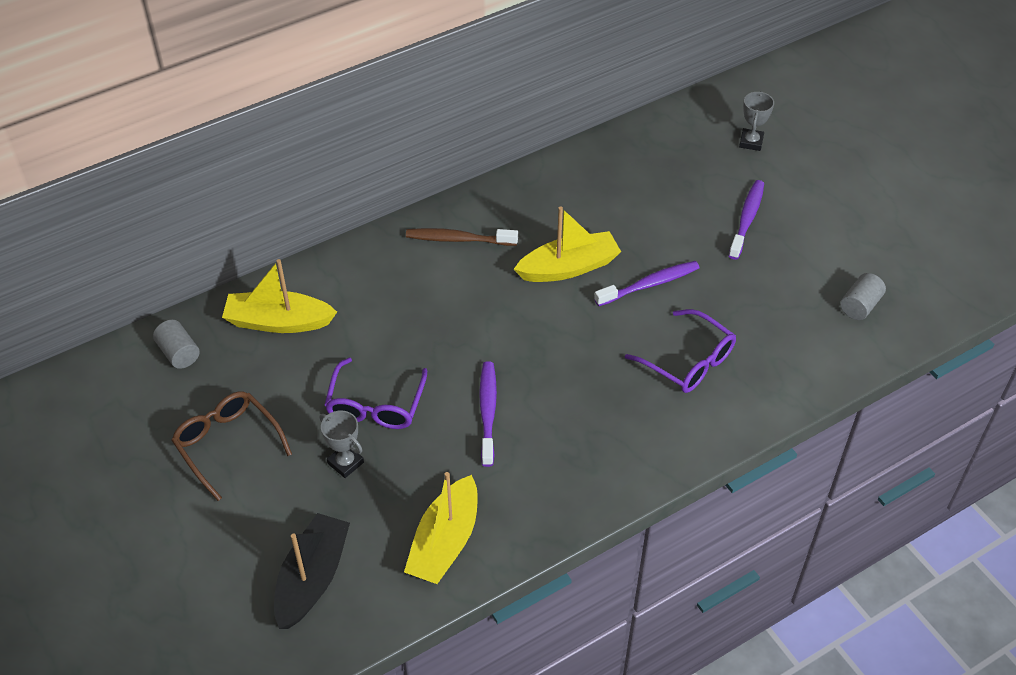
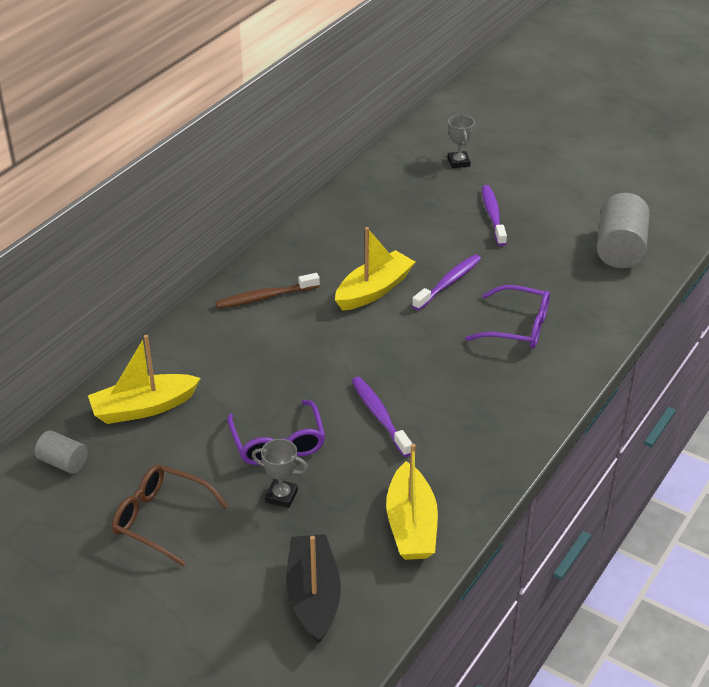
camera: 25 degrees left, 10 degrees down
grey cylinder [840,273,886,320] -> grey cylinder [597,193,650,268], size x1.86

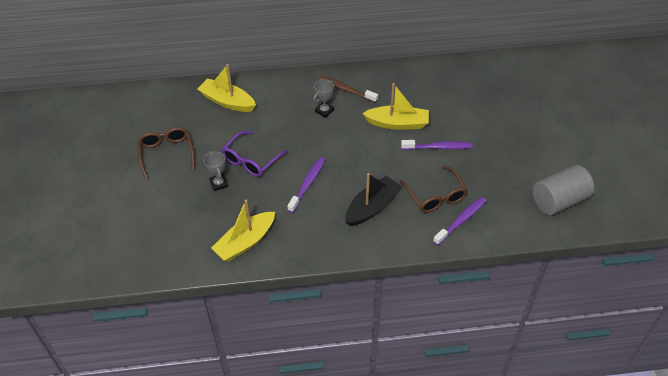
camera: 50 degrees right, 10 degrees up
grey cylinder [35,430,88,474] -> none
black boat [286,534,341,644] -> black boat moved to [345,173,401,226]
grey trophy [448,115,475,168] -> grey trophy moved to [313,79,335,118]
purple glasses [466,285,550,349] -> brown glasses [400,166,468,213]
purple toothbrush [482,185,507,246] -> purple toothbrush moved to [433,197,487,245]

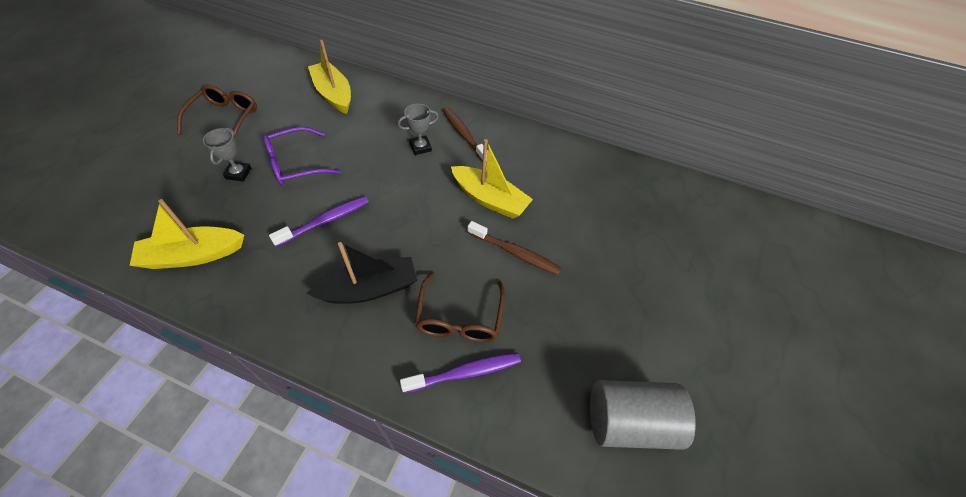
camera: 25 degrees right, 5 degrees up
purple toothbrush [401,140,473,150] -> brown toothbrush [467,221,562,275]

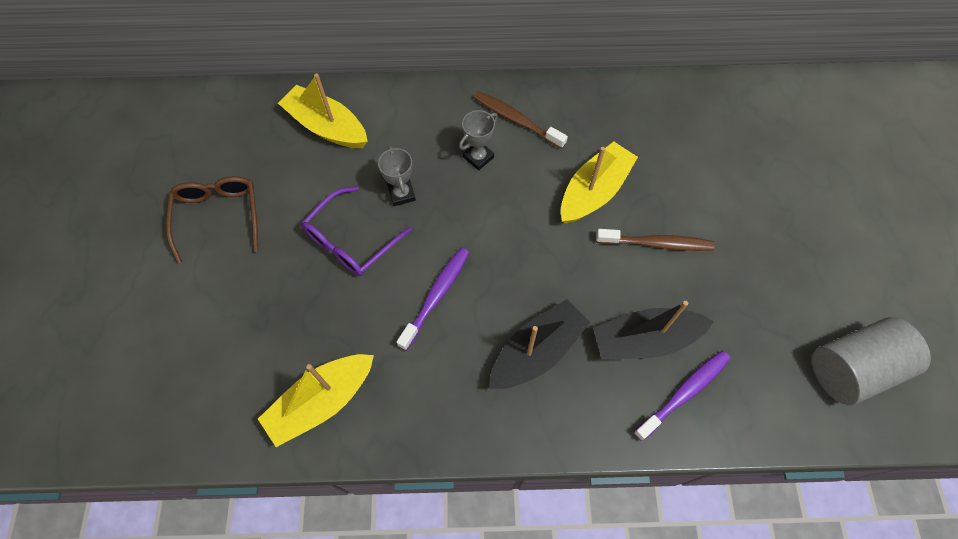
camera: 20 degrees left, 10 degrees up
grey trophy [203,128,251,181] -> grey trophy moved to [378,146,416,206]
brown glasses [415,272,505,342] -> black boat [593,301,714,359]
yellow boat [451,139,533,219] -> yellow boat turned 60 degrees counterclockwise [561,141,638,224]

